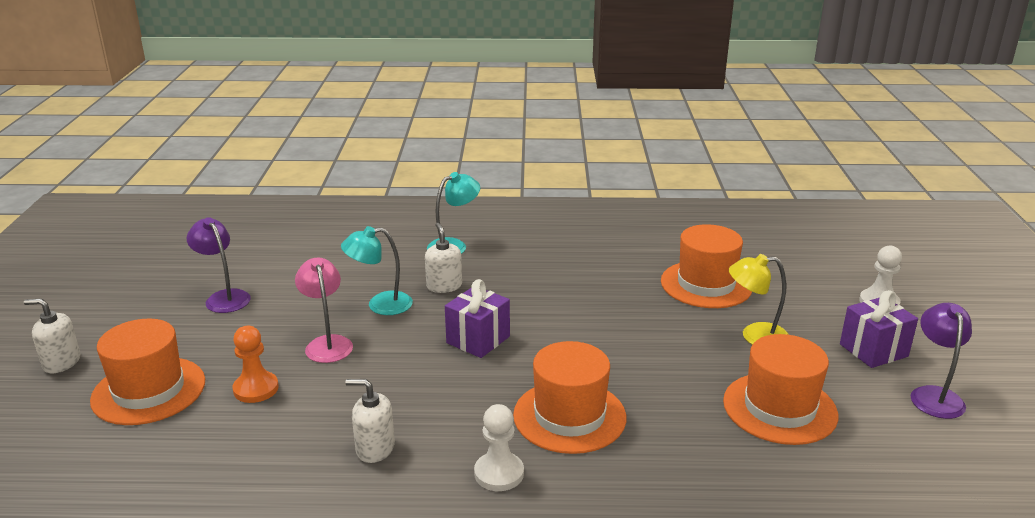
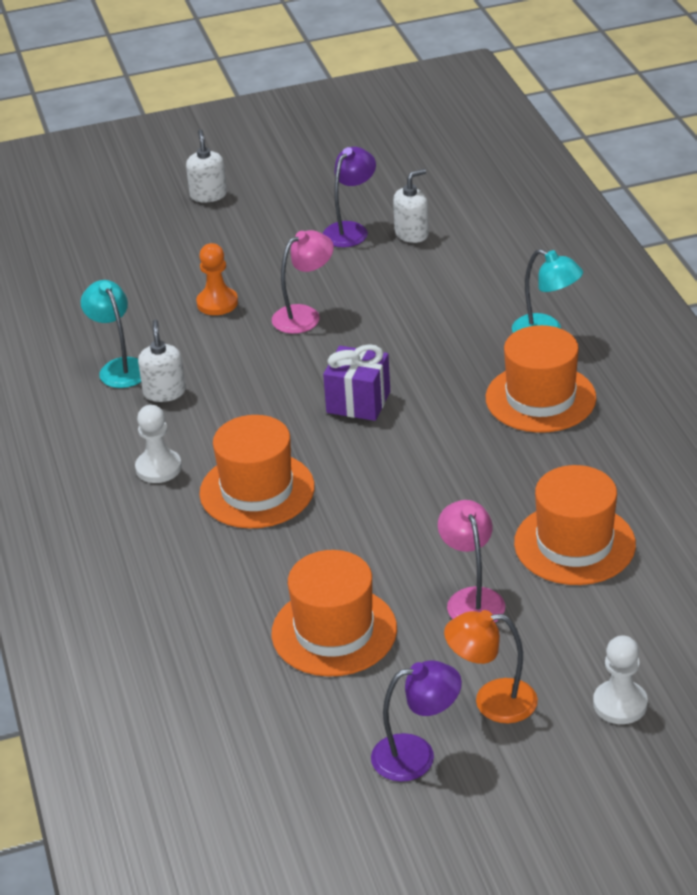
camera: 75 degrees right, 10 degrees up
orange hat [90,319,205,425] -> orange hat moved to [486,325,596,433]
turquoise lamp [341,226,413,315] -> turquoise lamp moved to [81,280,141,388]
white soap dispenser [425,223,462,293] -> white soap dispenser moved to [393,169,429,243]
yellow lamp [729,254,789,345] -> pink lamp [438,500,505,622]
purple gift [840,290,918,368] -> orange lamp [444,610,538,723]

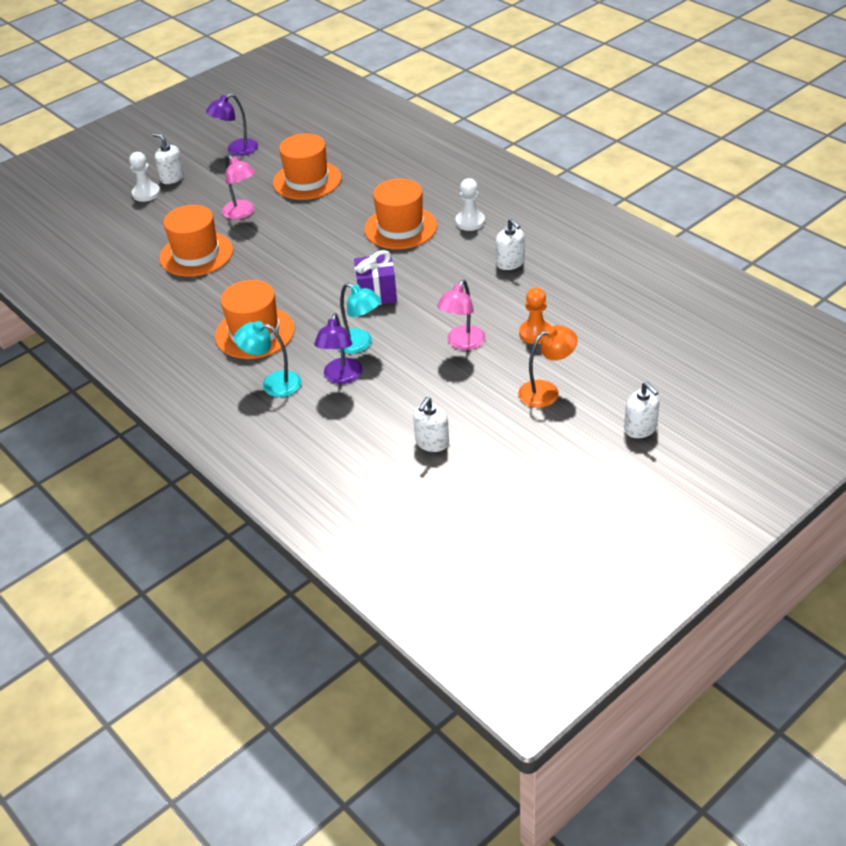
camera: 155 degrees right, 5 degrees up
turquoise lamp [81,280,141,388] -> turquoise lamp moved to [338,283,381,354]
purple lamp [323,147,376,247] -> purple lamp moved to [314,313,362,384]
orange lamp [444,610,538,723] -> orange lamp moved to [518,325,578,408]
none -> white soap dispenser [153,133,184,184]

